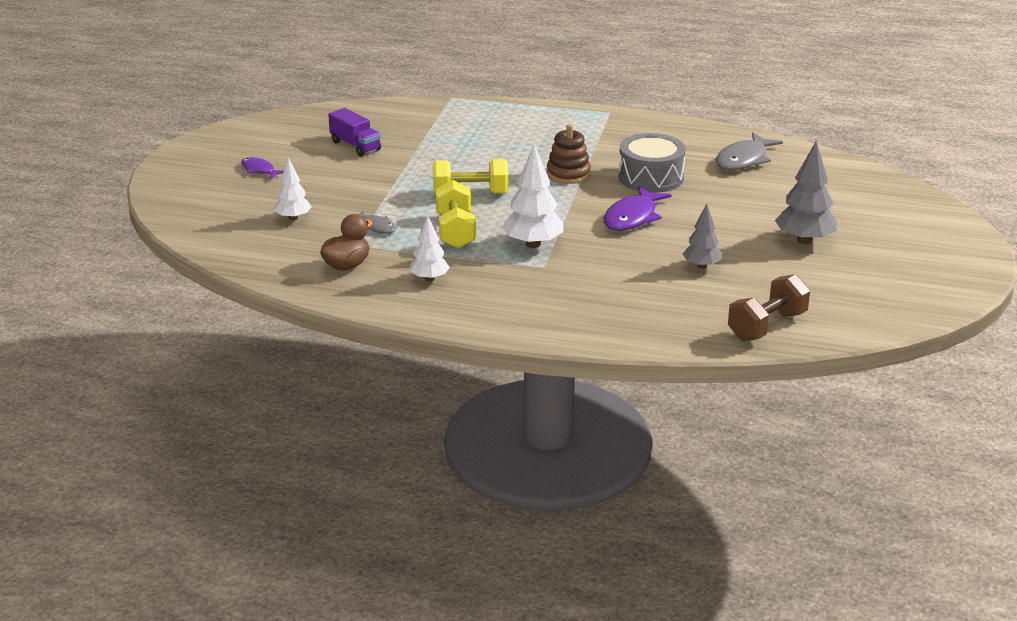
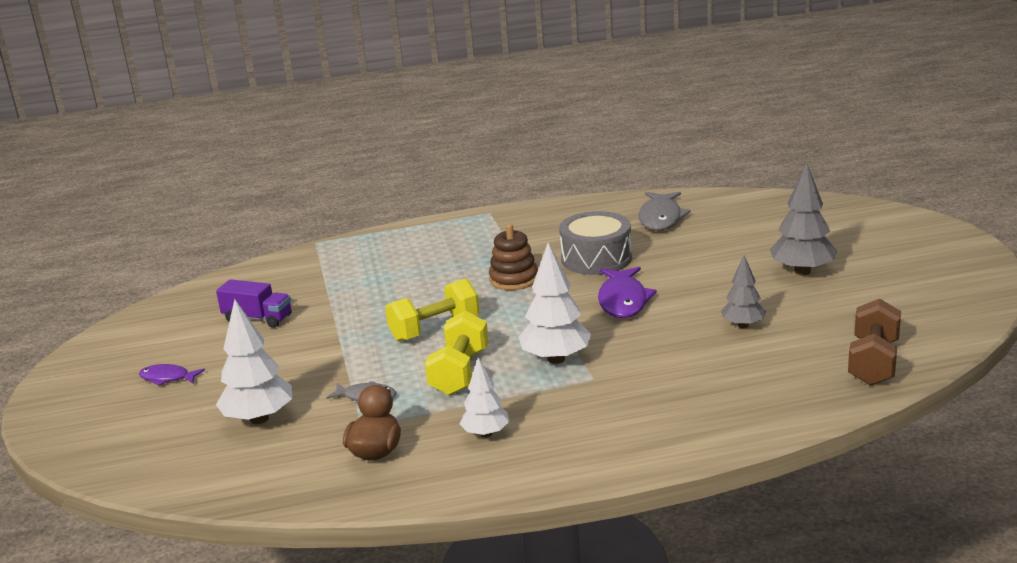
camera: 25 degrees left, 5 degrees down
white tree [274,158,312,221] -> white tree [216,299,292,424], size x1.60
yellow dumbbell [435,180,476,249] -> yellow dumbbell turned 45 degrees clockwise [425,311,489,396]

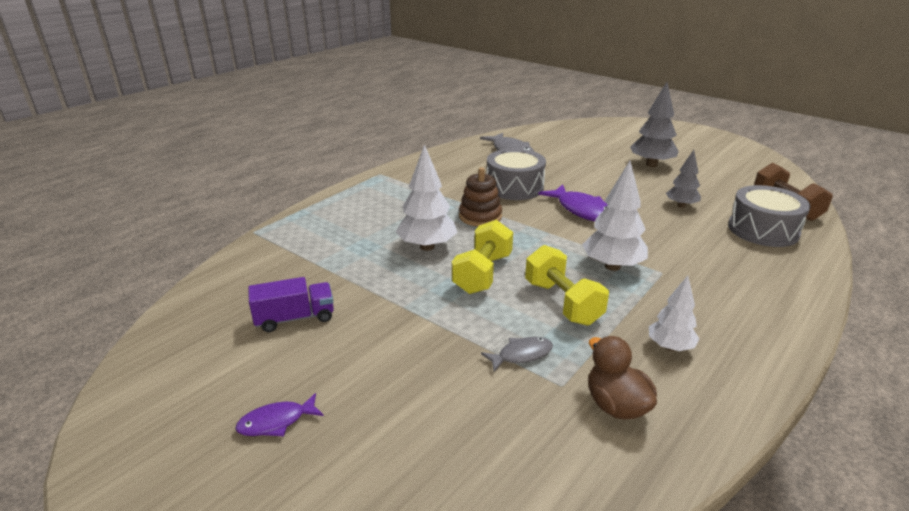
camera: 40 degrees left, 5 degrees up
white tree [216,299,292,424] -> white tree moved to [396,144,457,251]
none -> grey drum [728,185,811,247]

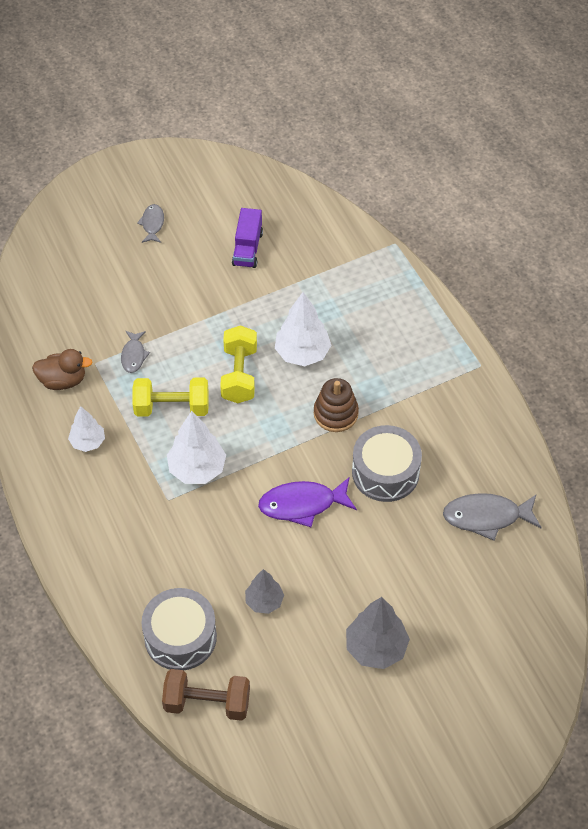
camera: 115 degrees right, 25 degrees up
purple fish [235,393,324,436] -> grey fish [137,204,164,243]
yellow dumbbell [452,220,513,294] -> yellow dumbbell turned 45 degrees clockwise [220,325,257,403]

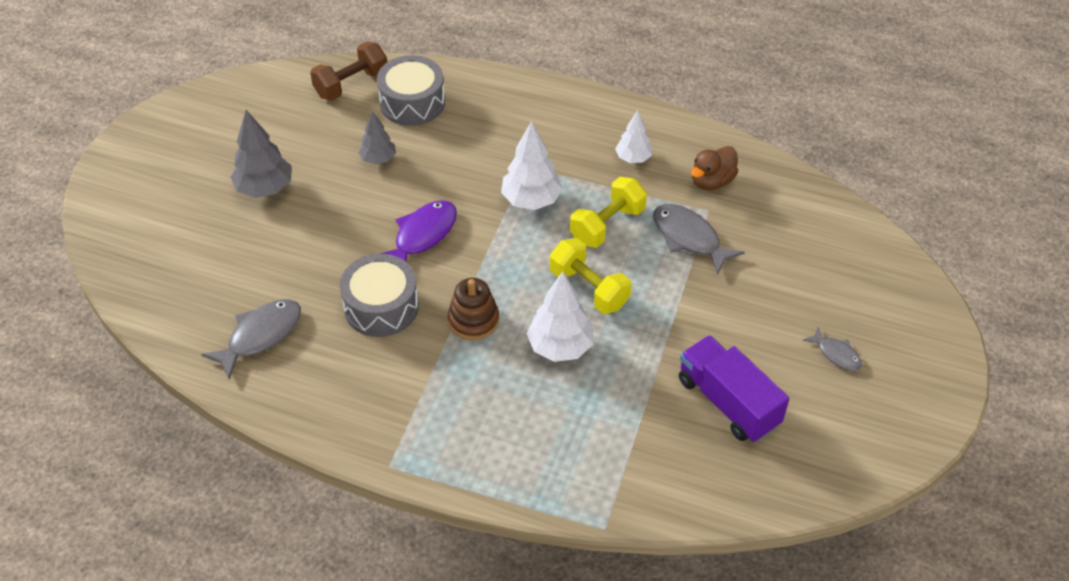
camera: 135 degrees right, 5 degrees down
grey fish [121,331,150,373] -> grey fish [653,204,744,275], size x1.73
purple truck [232,208,263,268] -> purple truck [679,335,789,442], size x1.52

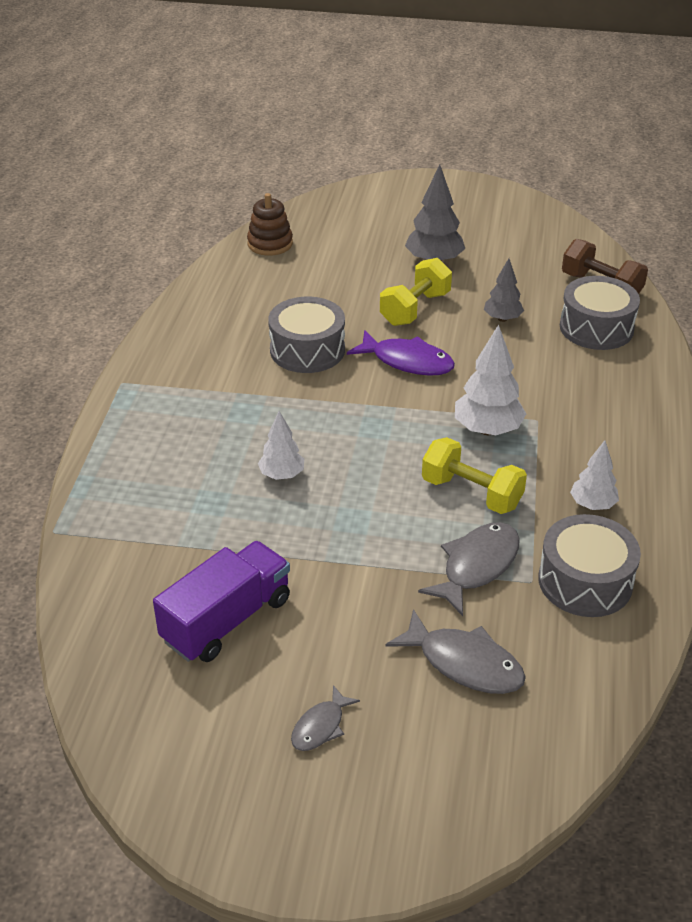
camera: 80 degrees right, 10 degrees down
grey fish [201,299,301,379] -> grey fish moved to [385,609,526,694]
brown stacking toy [448,278,499,340] -> brown stacking toy moved to [247,193,293,256]
white tree [526,271,593,362] -> white tree [258,411,304,480], size x0.63
yellow dumbbell [550,238,631,314] -> yellow dumbbell moved to [380,258,452,326]
brown duck [691,146,738,190] -> grey drum [538,514,641,617]

